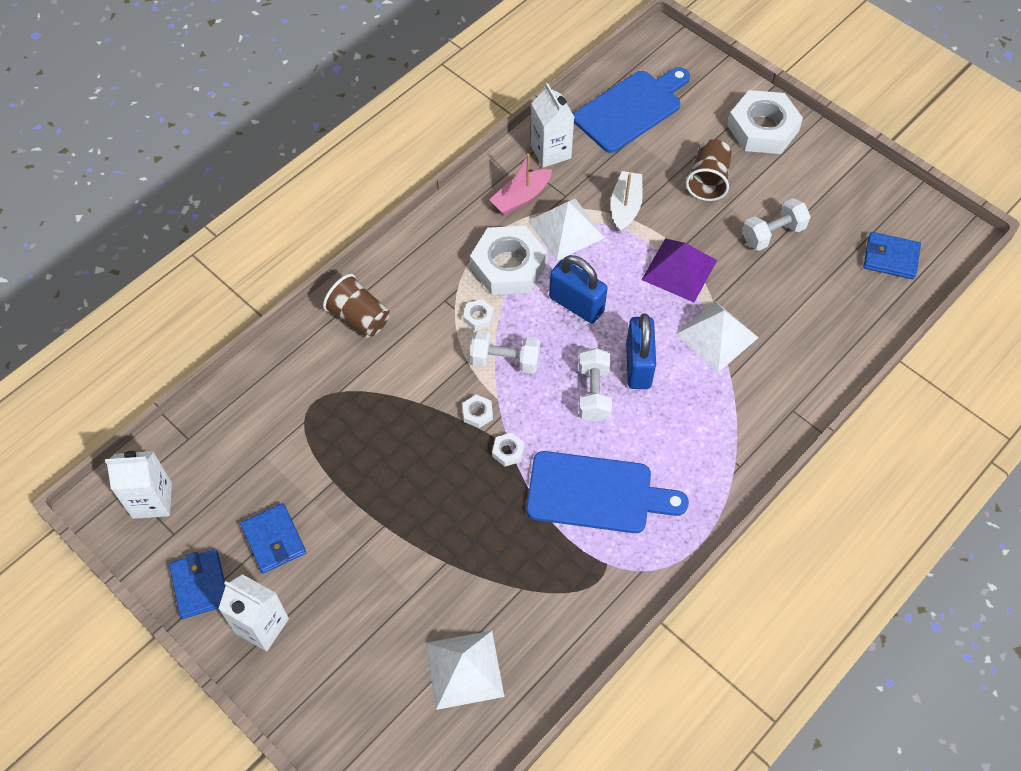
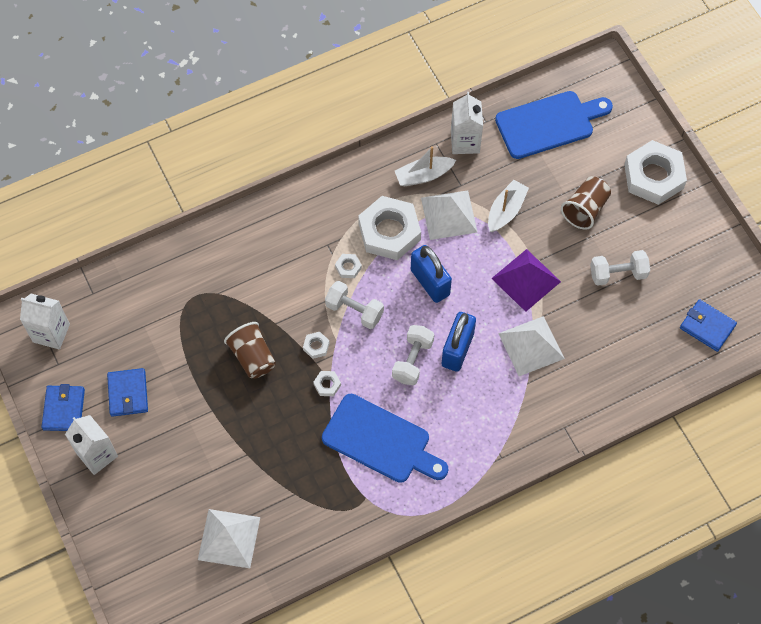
camera: 20 degrees right, 5 degrees up
brown cup [323,274,389,337] -> brown cup moved to [224,322,276,379]
pink boat [489,153,552,215] -> white boat [395,146,456,186]

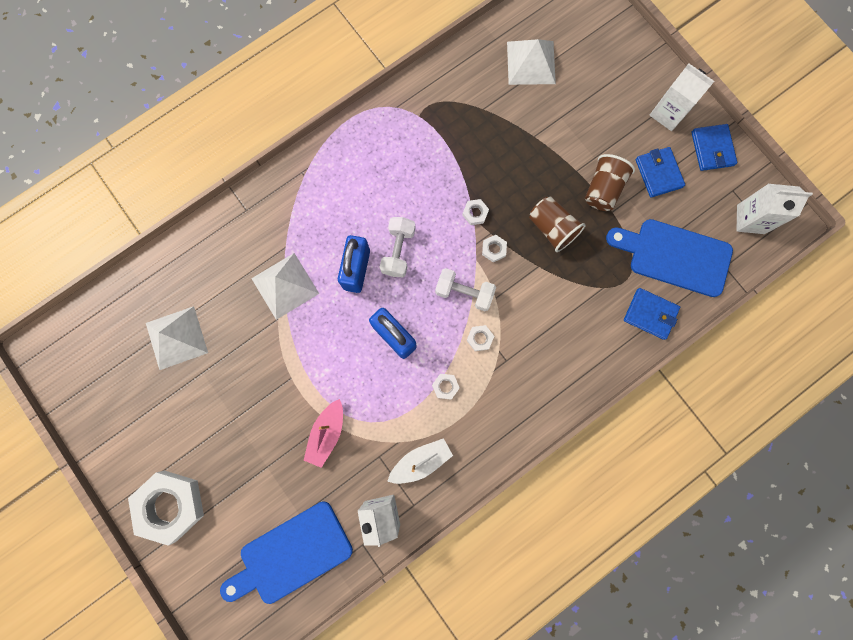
camera: 170 degrees right, 15 degrees up
blue cutting board [322,394,449,483] -> blue cutting board moved to [606,219,733,297]
white nut [358,196,421,260] -> white nut [432,374,460,399], size x0.41
white pyramid [421,190,478,240] -> white pyramid moved to [146,306,208,370]
white boat [488,180,529,232] -> pink boat [304,399,343,468]
purple pyramid [491,249,561,312] -> none
brown cup [561,176,611,230] -> brown cup moved to [585,154,635,211]
white dumbbell [590,250,650,286] -> none
blue wallet [680,299,737,352] -> blue wallet moved to [624,288,680,340]

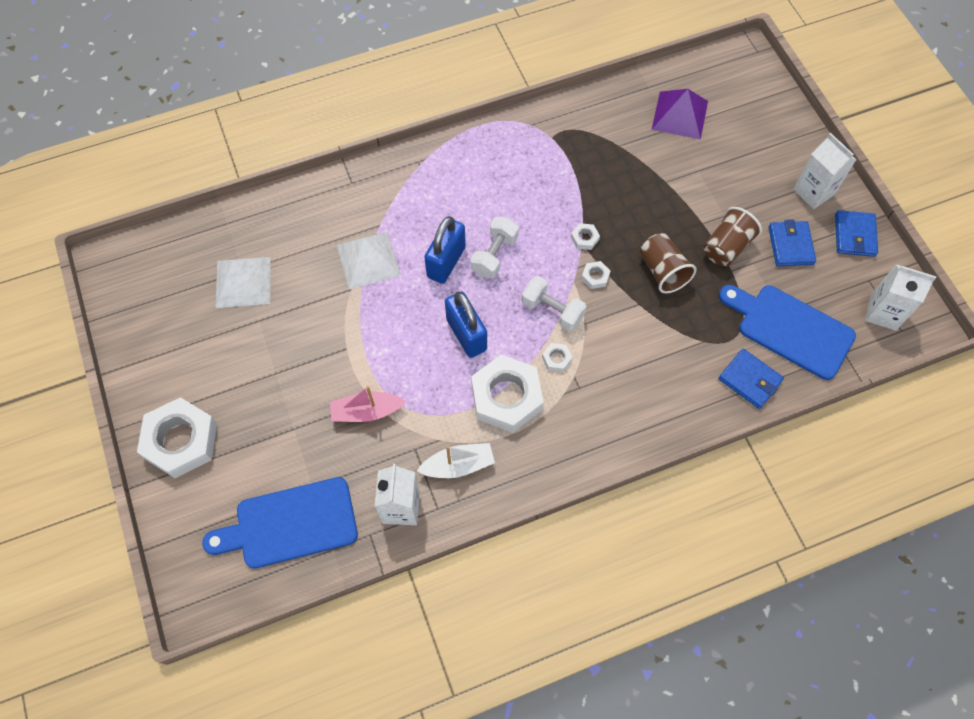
camera: 15 degrees right, 15 degrees down
pink boat [304,399,343,468] -> pink boat turned 45 degrees clockwise [330,386,406,422]
white nut [432,374,460,399] -> white nut [471,355,544,433], size x2.46
white pyramid [507,39,556,85] -> purple pyramid [652,89,708,140]

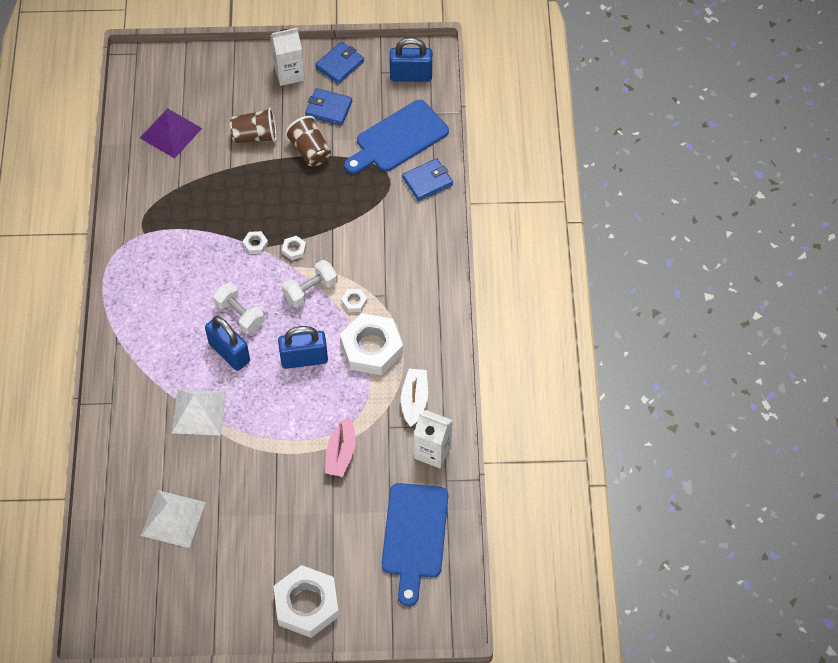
camera: 70 degrees left, 5 degrees down
brown cup [640,233,697,294] -> brown cup moved to [230,108,277,143]
blue wallet [835,210,878,257] -> blue wallet turned 75 degrees counterclockwise [315,42,364,84]
white carton [865,264,936,331] -> blue padlock [390,37,432,82]

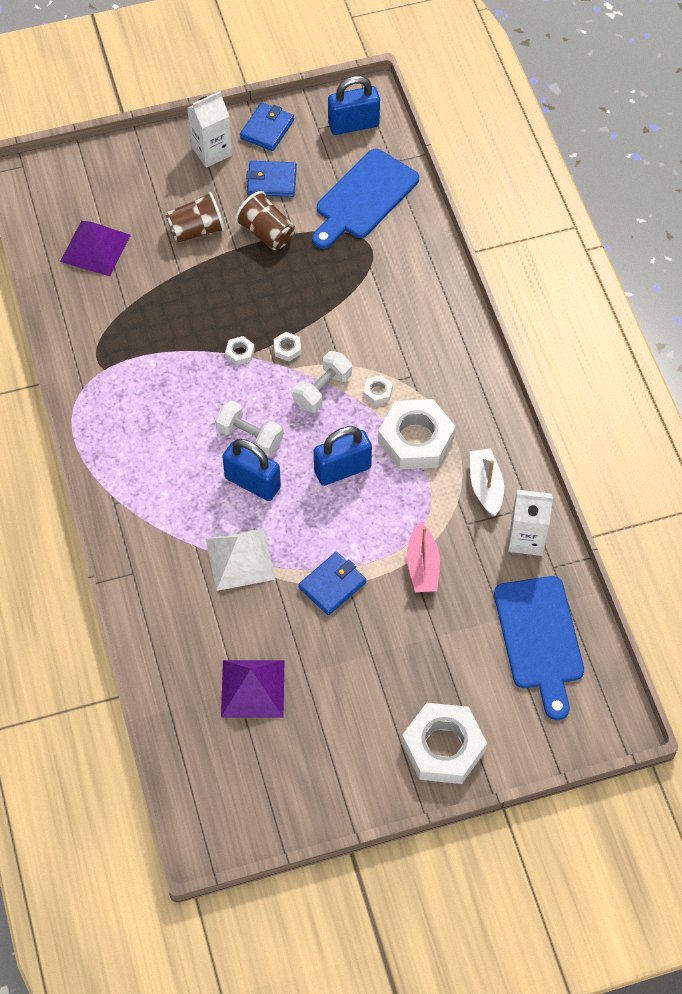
camera: 15 degrees left, 0 degrees up
white pyramid [141,490,206,548] -> purple pyramid [221,660,284,718]
blue wallet [402,158,453,201] -> blue wallet moved to [298,552,366,615]

